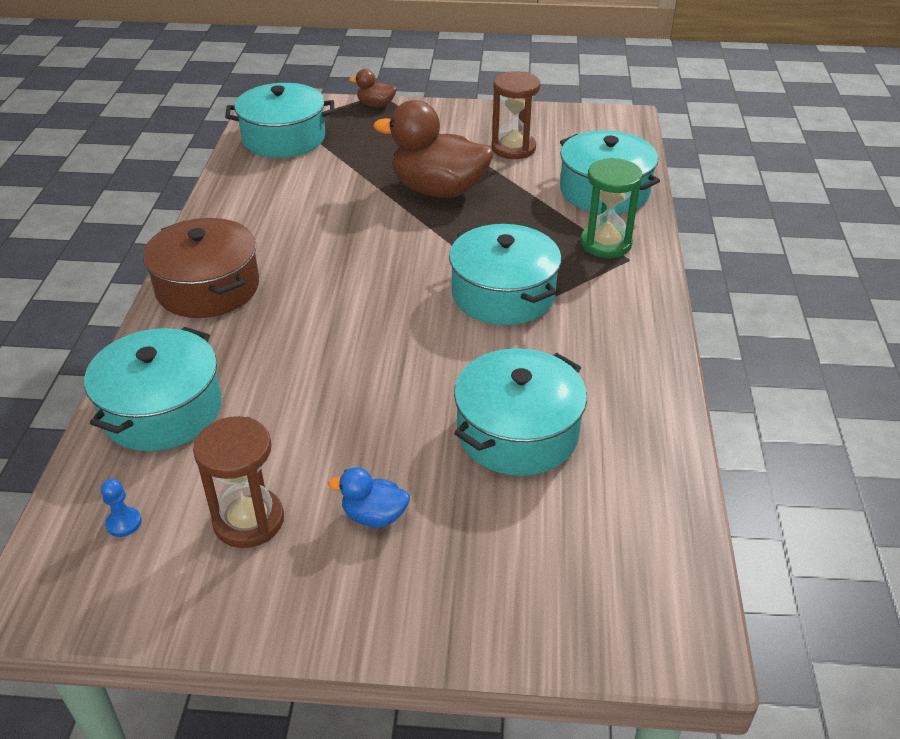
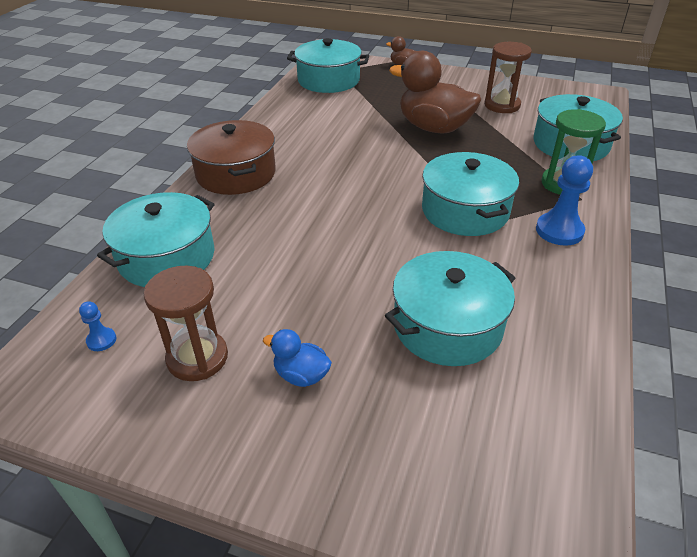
camera: 15 degrees right, 0 degrees up
none -> blue pawn [536,155,593,246]

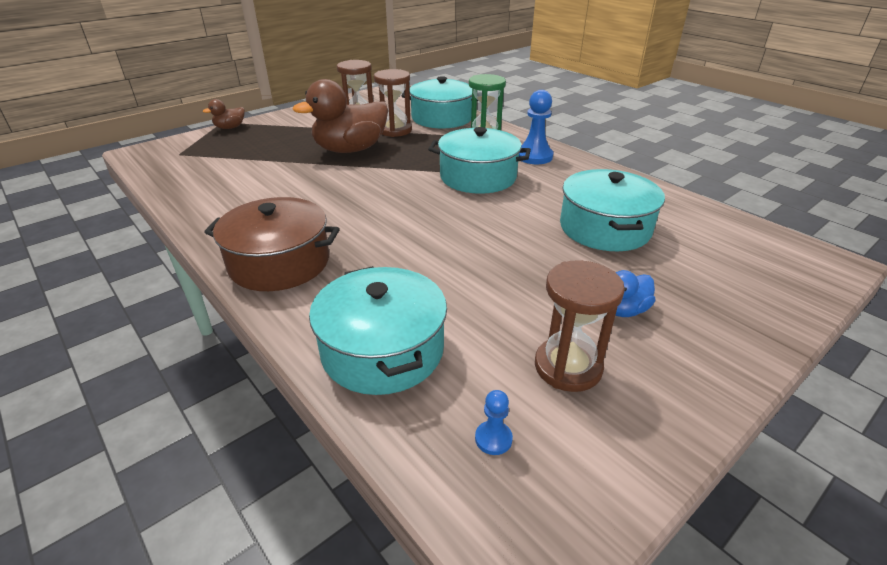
camera: 60 degrees left, 5 degrees down
turquoise pot [287,38,369,93] -> none
none -> brown hourglass [374,69,412,137]

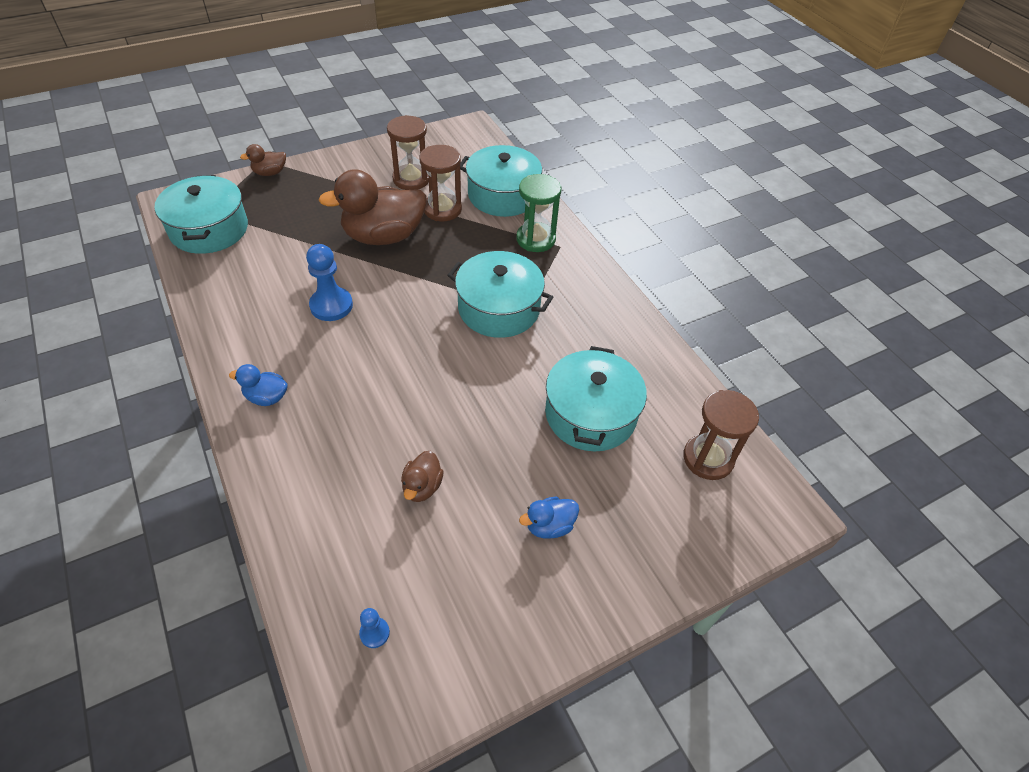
camera: 10 degrees right, 15 degrees up
brown pot [204,197,340,291] -> blue duck [229,364,288,406]
turquoise pot [309,266,447,395] -> turquoise pot moved to [154,175,248,254]
blue pawn [519,90,553,164] -> blue pawn moved to [306,244,353,321]
brown hourglass [535,260,625,392] -> brown hourglass moved to [683,390,759,480]
none -> brown duck [401,451,444,502]

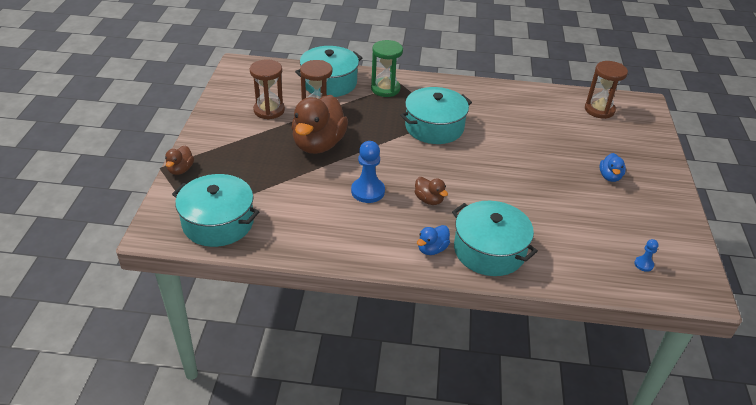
camera: 55 degrees left, 10 degrees down
brown duck [401,451,444,502] -> brown duck moved to [415,177,448,205]
turquoise pot [545,346,647,451] -> turquoise pot moved to [452,201,538,276]

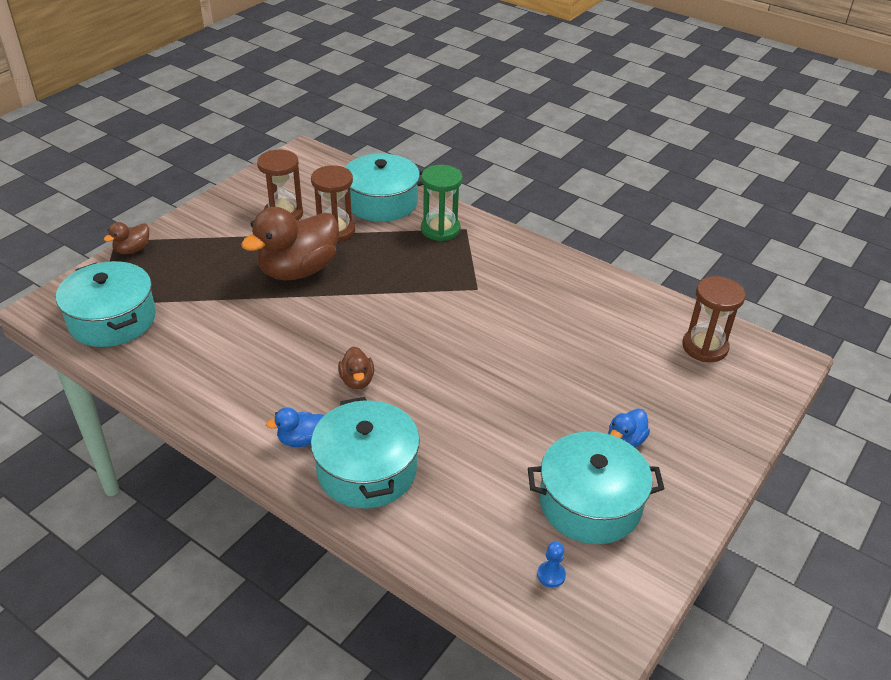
camera: 30 degrees right, 0 degrees up
blue pawn [351,141,385,203] -> none
turquoise pot [400,87,472,144] -> turquoise pot moved to [528,432,665,544]

